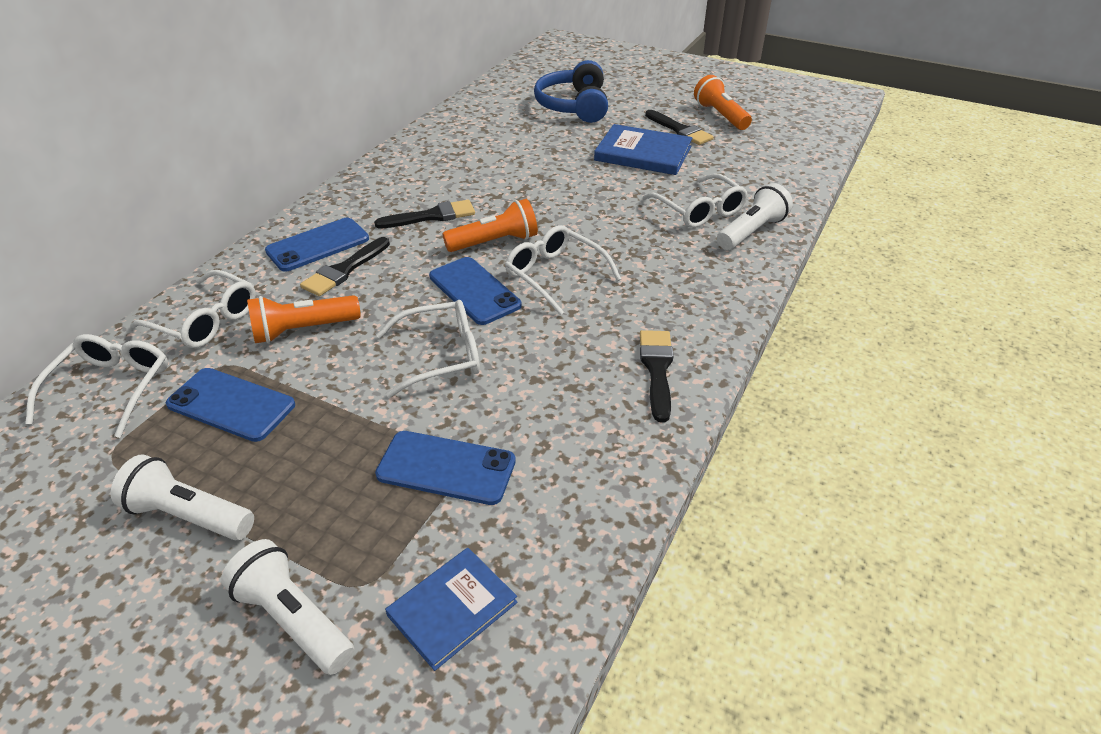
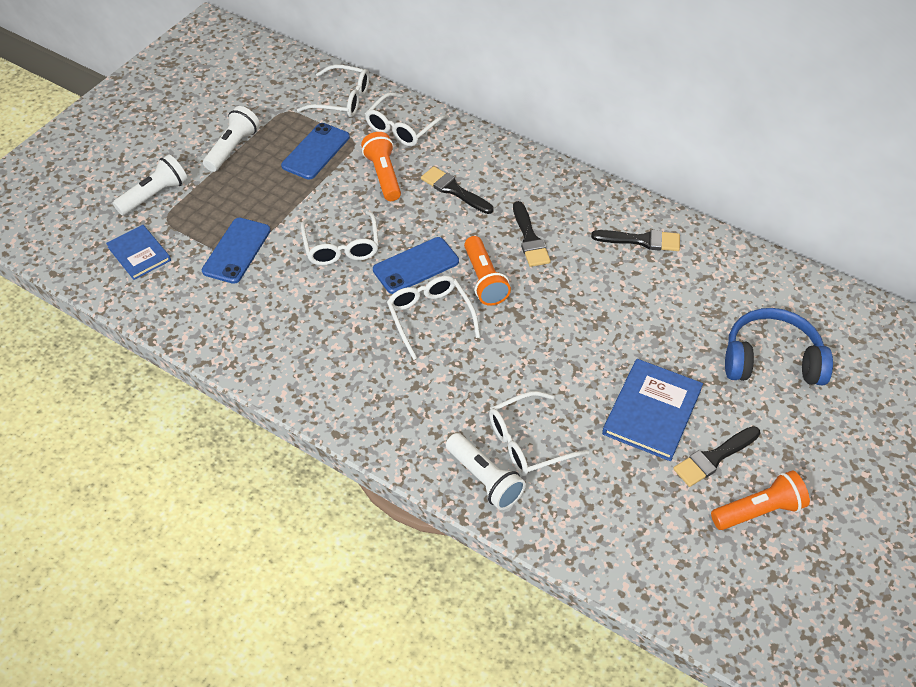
camera: 95 degrees right, 10 degrees up
blue phone [265,218,369,272] -> none
white glasses [505,225,621,316] -> white glasses turned 75 degrees counterclockwise [387,276,480,360]
black brush [640,330,674,422] -> black brush moved to [591,230,680,251]

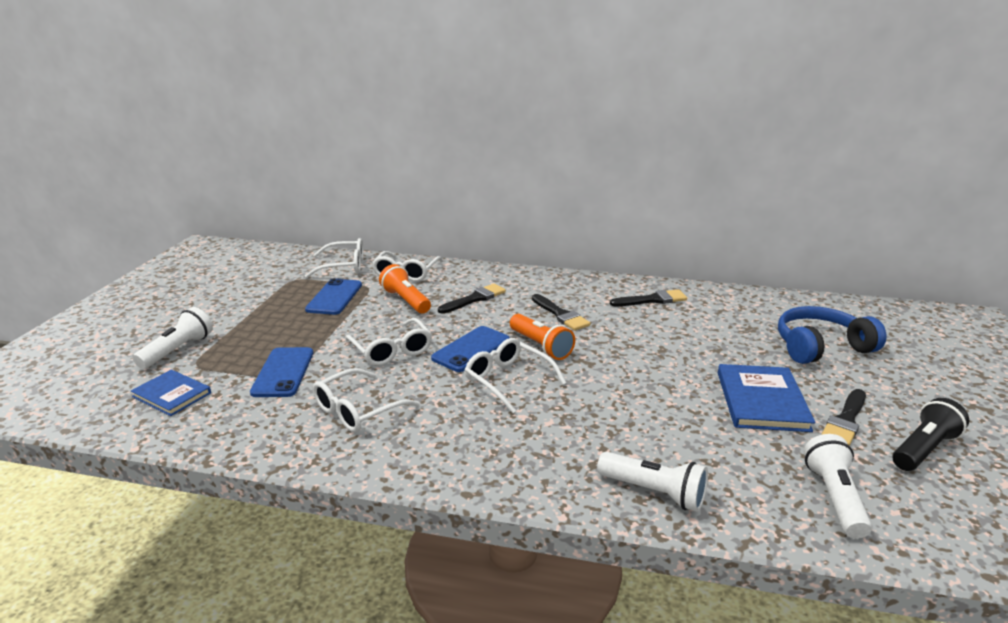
camera: 20 degrees left, 25 degrees down
white flashlight [203,106,260,172] -> white flashlight moved to [804,434,872,539]
black brush [421,166,493,214] -> black brush turned 120 degrees clockwise [438,284,506,313]
white glasses [489,391,589,476] -> white glasses moved to [313,368,420,432]
orange flashlight [711,471,810,530] -> black flashlight [892,398,969,471]

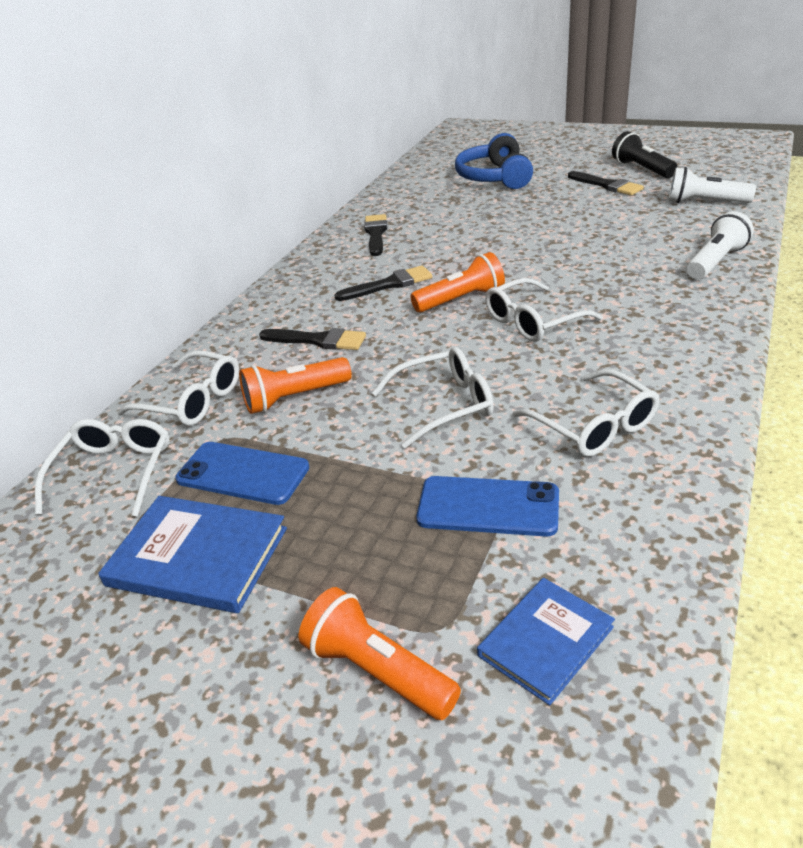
camera: 75 degrees left, 10 degrees up
white flashlight [133,307,213,369] -> orange flashlight [299,587,461,720]
blue phone [431,326,510,372] -> none
black brush [438,284,506,313] -> black brush turned 135 degrees clockwise [259,328,366,350]
blue book [718,364,815,432] -> blue book moved to [98,496,287,613]

